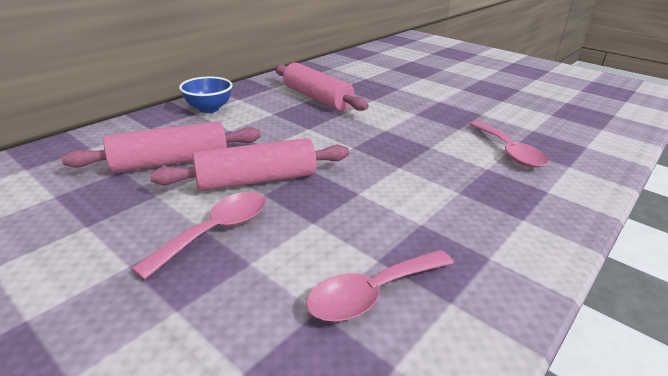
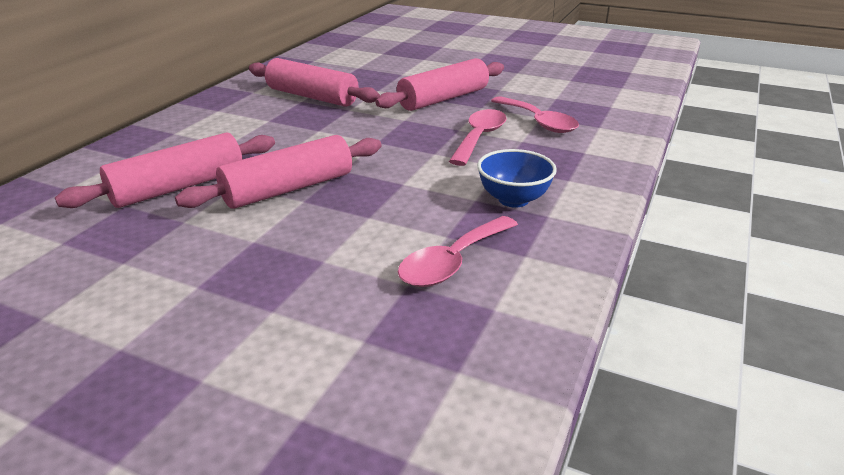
camera: 15 degrees left, 0 degrees up
pink spoon [132,192,266,280] -> pink spoon moved to [449,109,506,166]
blue bowl [179,77,233,113] -> blue bowl moved to [477,149,557,208]
none -> pink rolling pin [375,58,504,111]

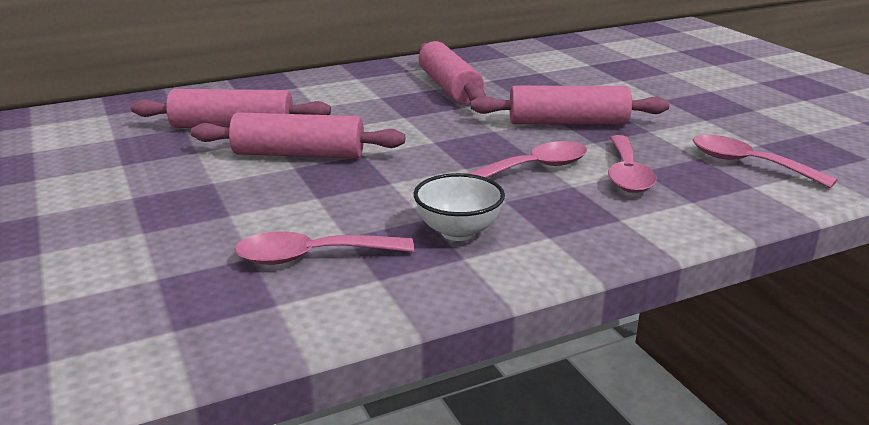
camera: 40 degrees right, 5 degrees down
blue bowl [477,149,557,208] -> white bowl [414,173,505,241]
none -> pink spoon [693,135,838,188]

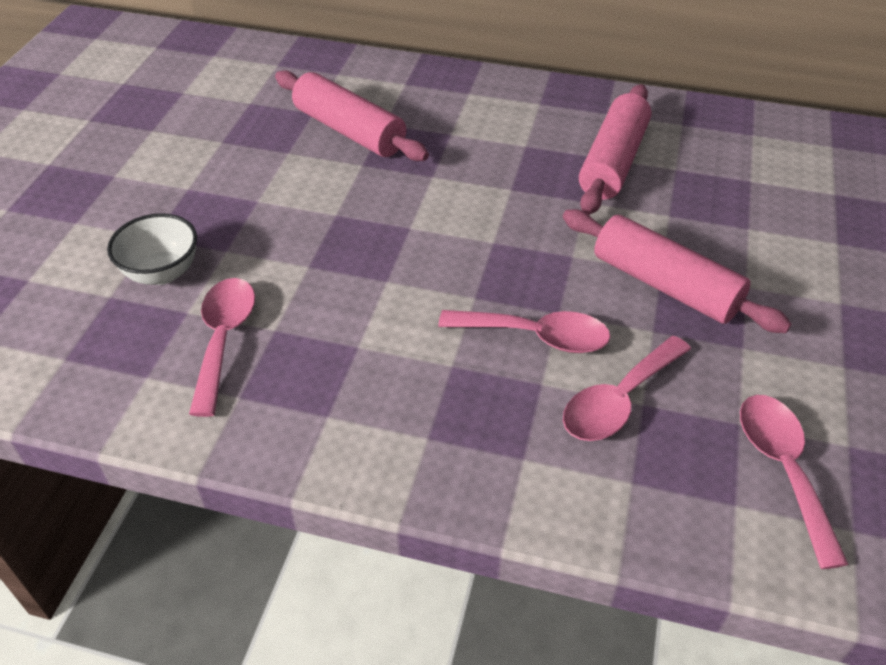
camera: 40 degrees right, 20 degrees up
pink rolling pin [191,112,405,158] -> none
pink spoon [235,231,414,265] -> pink spoon turned 60 degrees clockwise [189,278,255,417]
white bowl [414,173,505,241] -> white bowl moved to [107,213,197,285]

